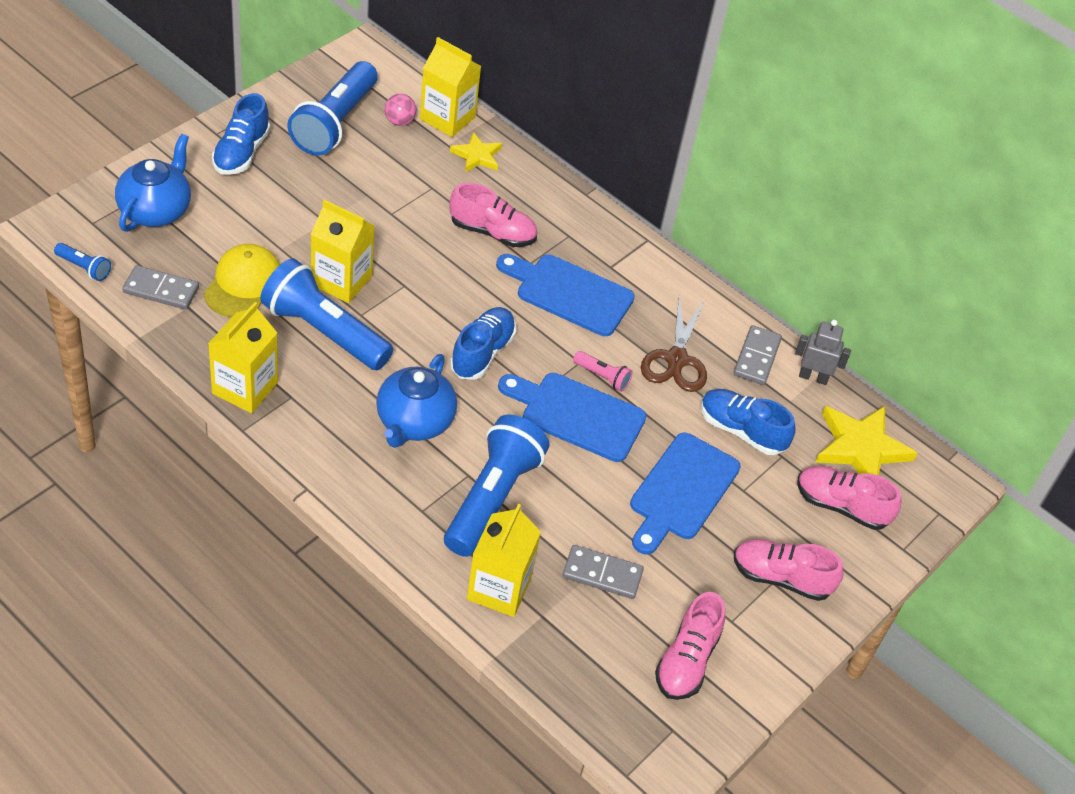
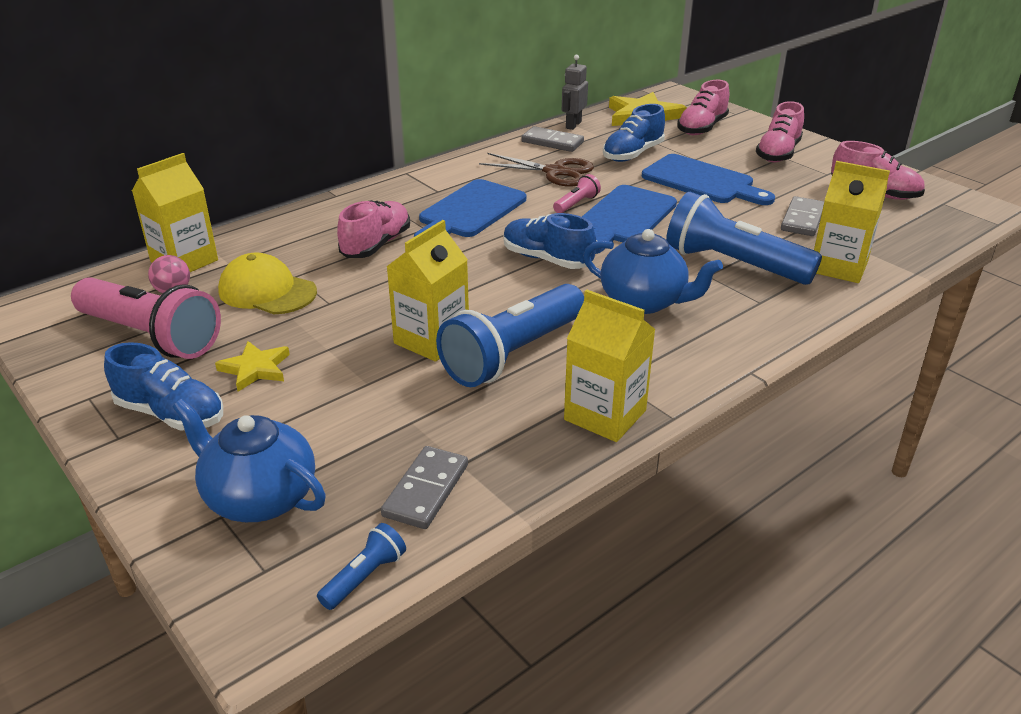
camera: 75 degrees left, 15 degrees down
yellow cap [204,244,280,317] -> yellow cap moved to [218,252,317,314]
blue flashlight [287,61,378,156] -> pink flashlight [71,277,221,359]
yellow star [450,132,502,172] -> yellow star moved to [215,341,290,392]

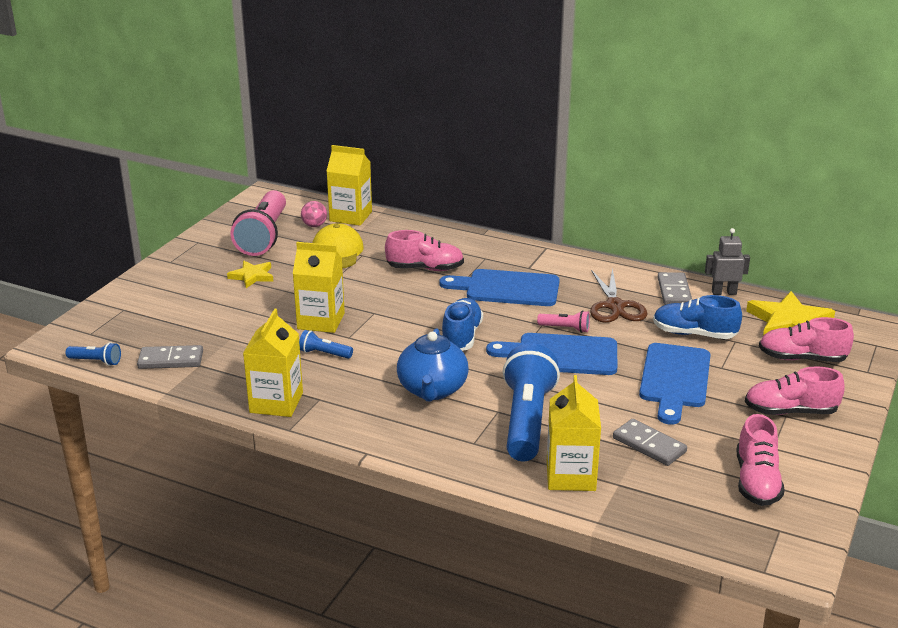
camera: 65 degrees right, 5 degrees down
blue shoe [104,342,223,430] -> none
blue teapot [172,399,326,522] -> none
blue flashlight [436,284,584,387] -> blue flashlight [299,330,353,359], size x0.43
grey domino [781,196,824,236] -> grey domino turned 45 degrees clockwise [613,419,687,466]

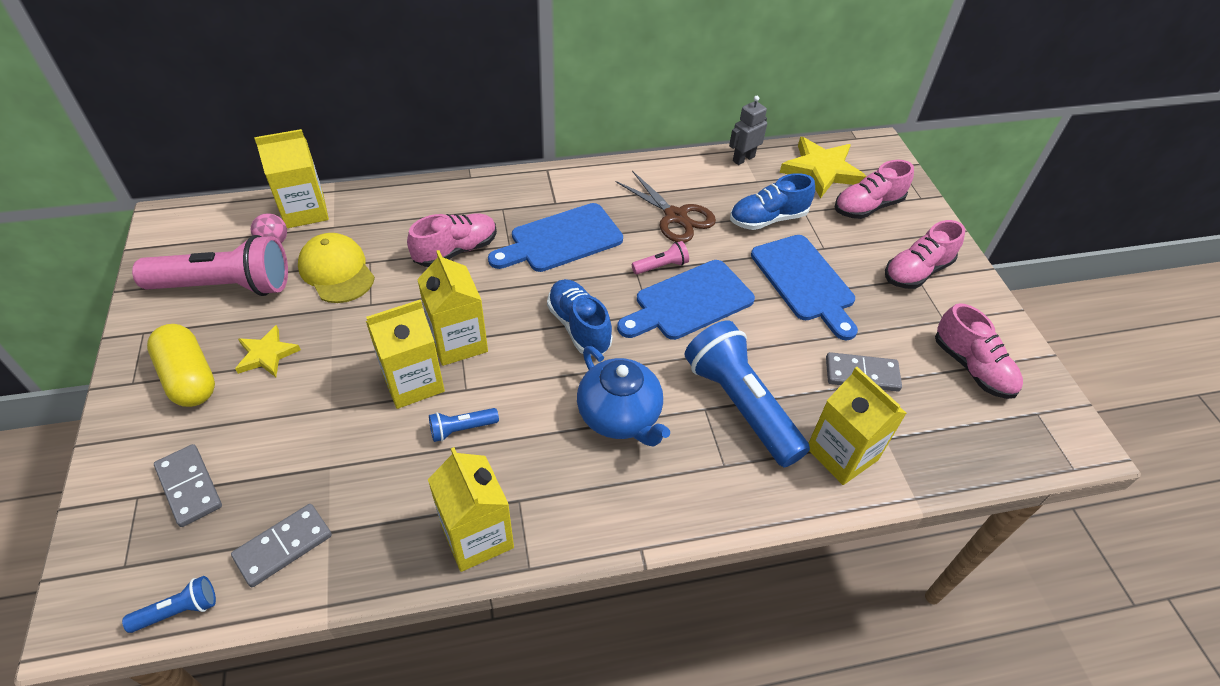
camera: 40 degrees left, 20 degrees up
pink flashlight [230,190,286,256] -> pink flashlight turned 60 degrees counterclockwise [132,235,288,296]
grey domino [658,272,692,305] -> grey domino moved to [154,444,222,527]
none -> yellow capsule [147,324,215,407]
none -> yellow carton [417,250,488,366]

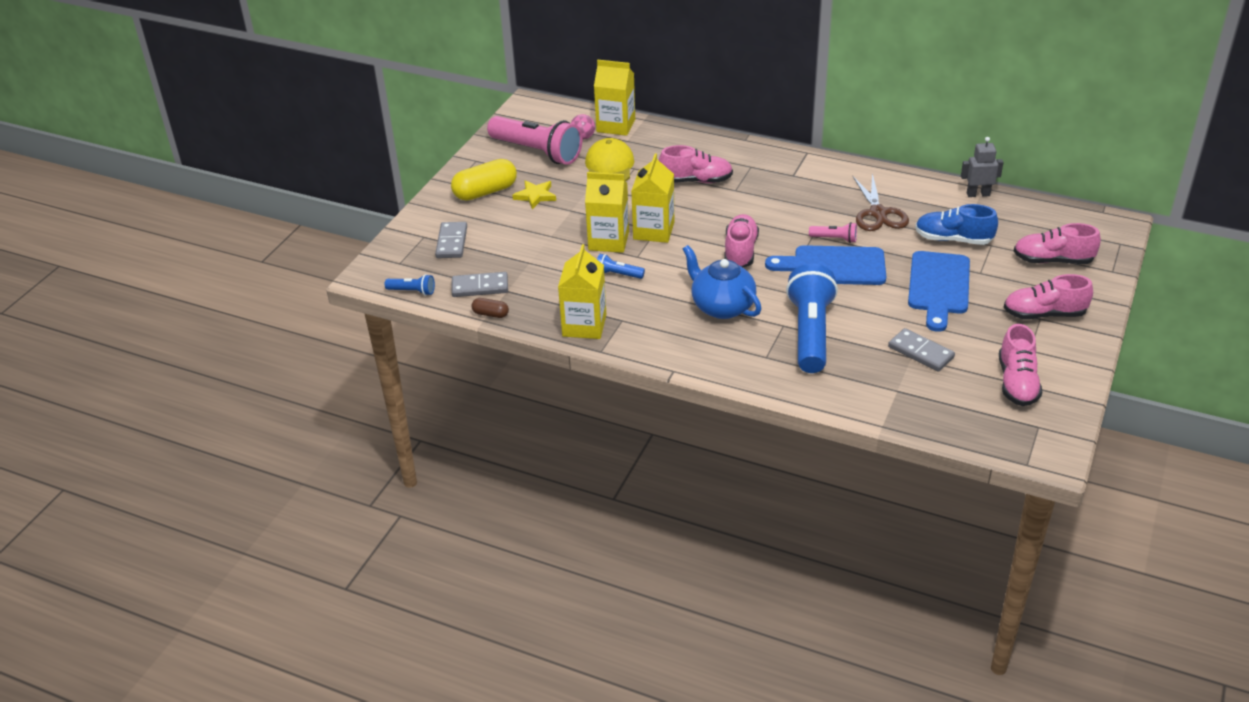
camera: 40 degrees right, 10 degrees down
yellow capsule [147,324,215,407] -> yellow capsule turned 60 degrees clockwise [451,159,517,201]
blue cutting board [488,203,623,272] -> none
blue shoe [547,279,613,355] -> pink shoe [724,214,759,267]
blue teapot [577,346,670,447] -> blue teapot turned 135 degrees clockwise [683,245,761,319]
yellow star [780,137,867,199] -> none
yellow carton [809,367,907,485] -> none
none -> brown capsule [471,298,509,318]

